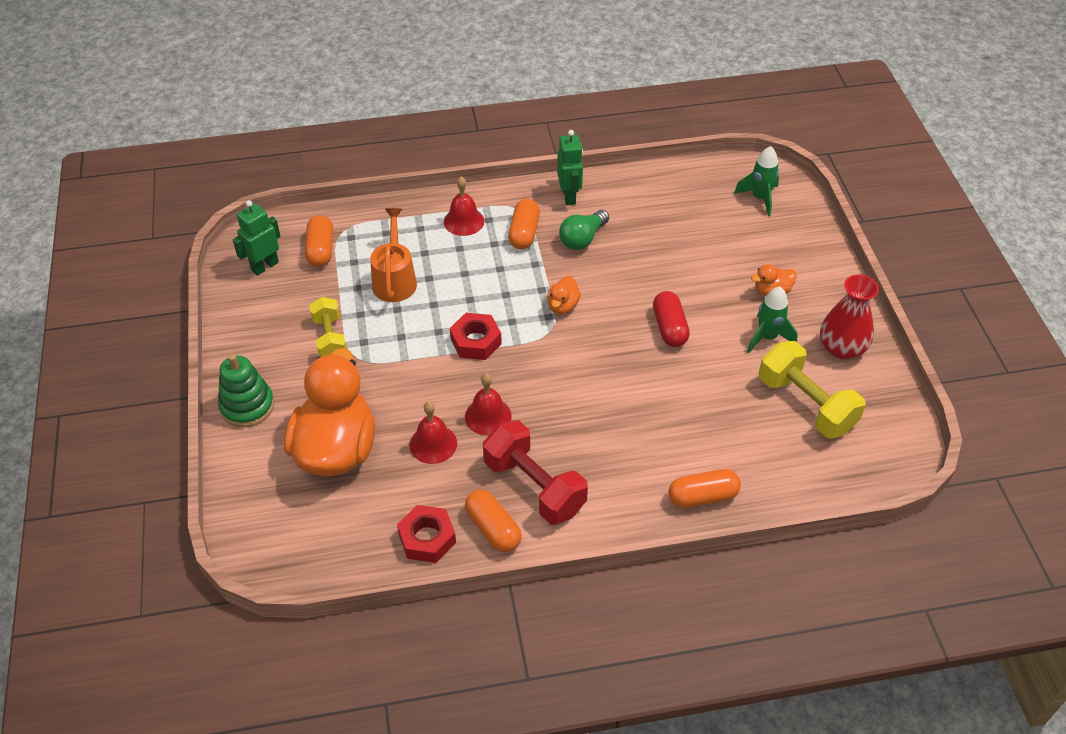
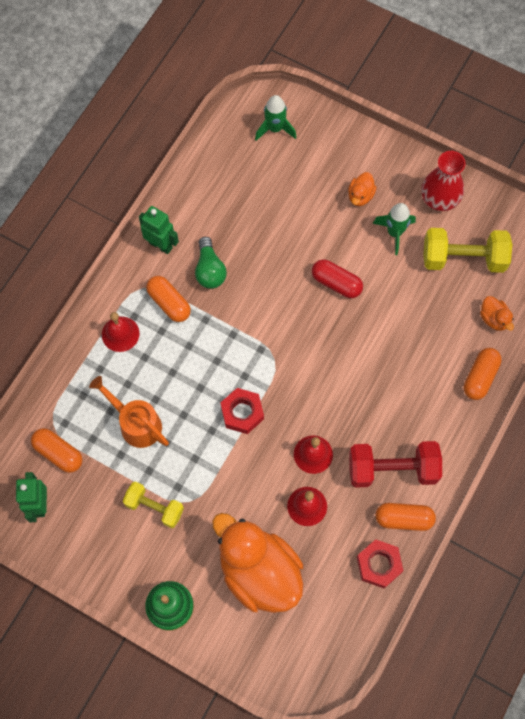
camera: 50 degrees left, 20 degrees up
orange duck [547,276,581,314] -> orange duck moved to [480,296,514,331]

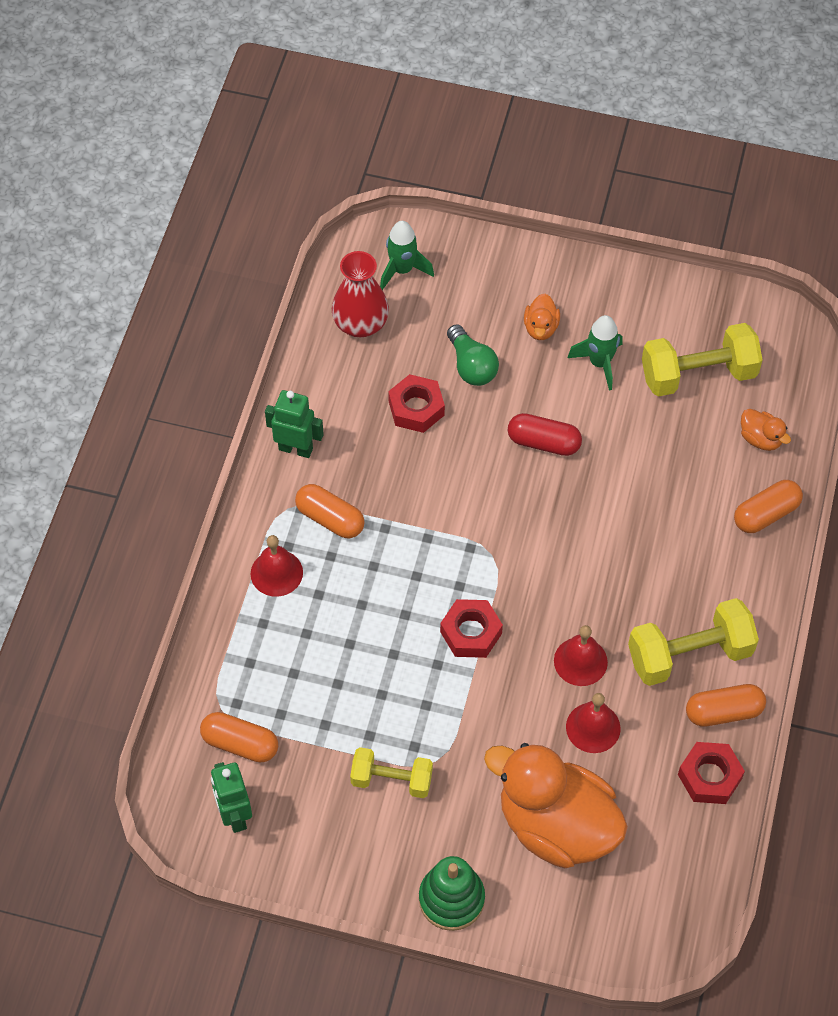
camera: 15 degrees left, 10 degrees down
orange watering can [89,376,169,448] -> none
green light bulb [195,237,227,289] -> green light bulb moved to [447,324,499,386]
red dumbbell [349,441,442,488] -> yellow dumbbell [628,598,759,686]
red vase [421,151,466,211] -> red vase moved to [332,251,389,337]
orange capsule [464,348,502,400] -> orange capsule turned 45 degrees clockwise [734,480,803,533]
none -> red nut [388,374,445,433]

